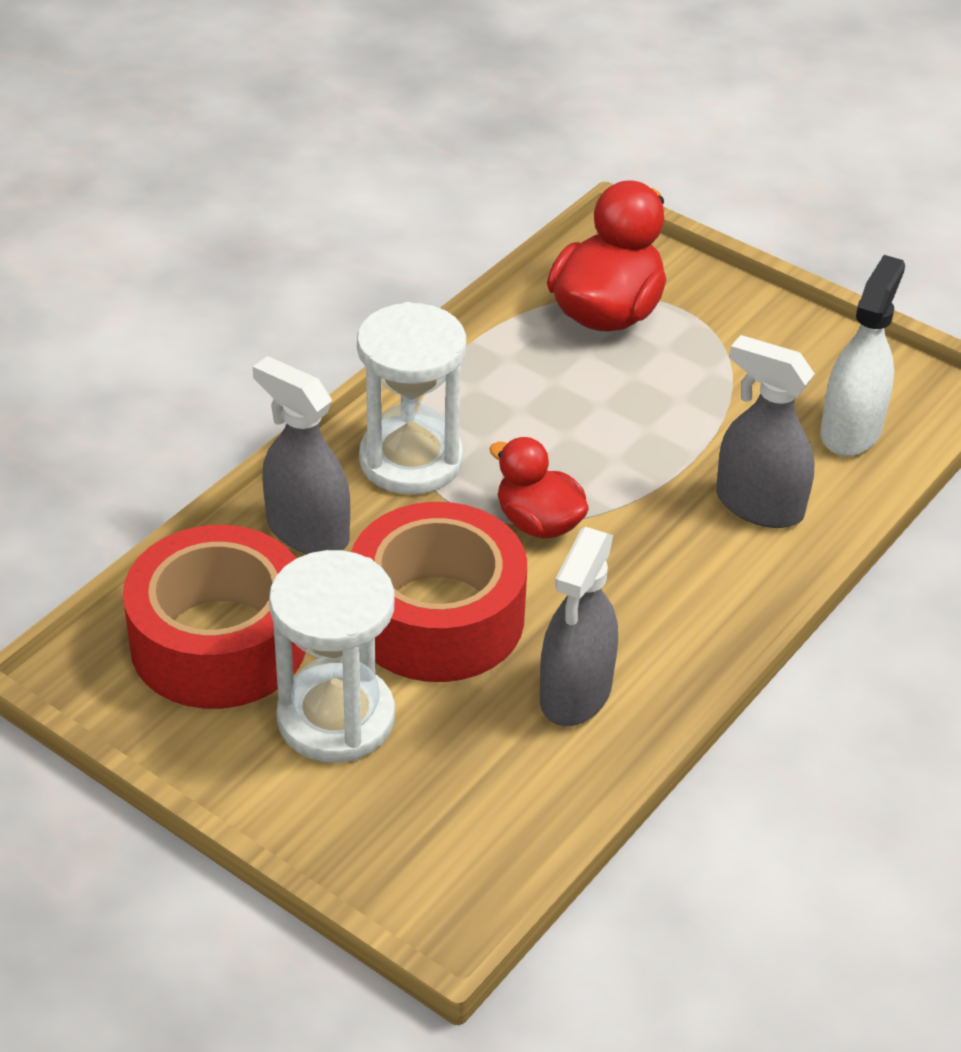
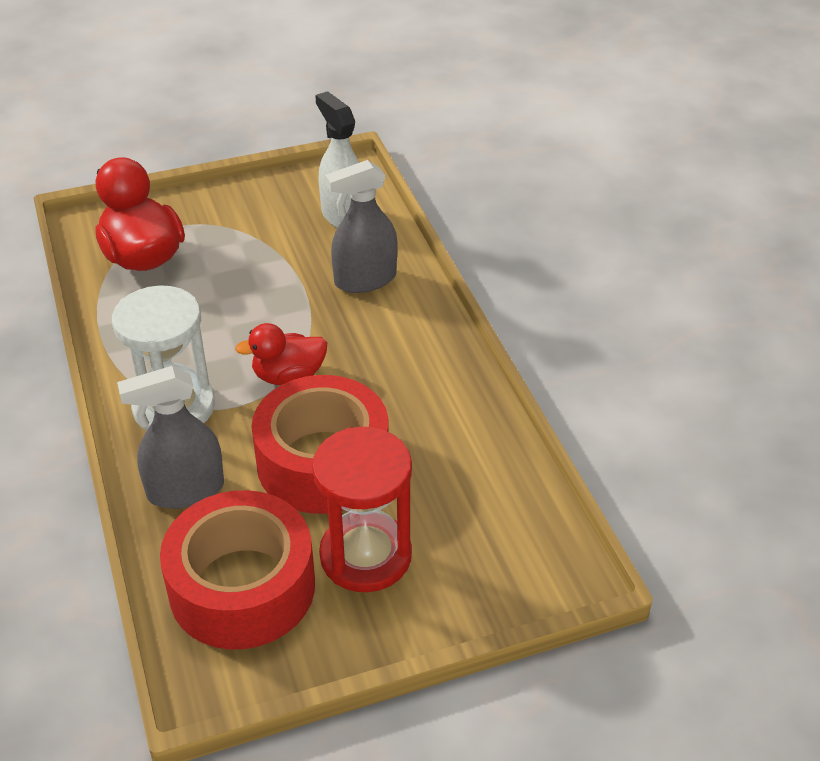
camera: 55 degrees left, 0 degrees up
white hourglass [269,550,395,762] -> red hourglass [312,427,412,592]
grey spray bottle [540,527,618,726] -> none

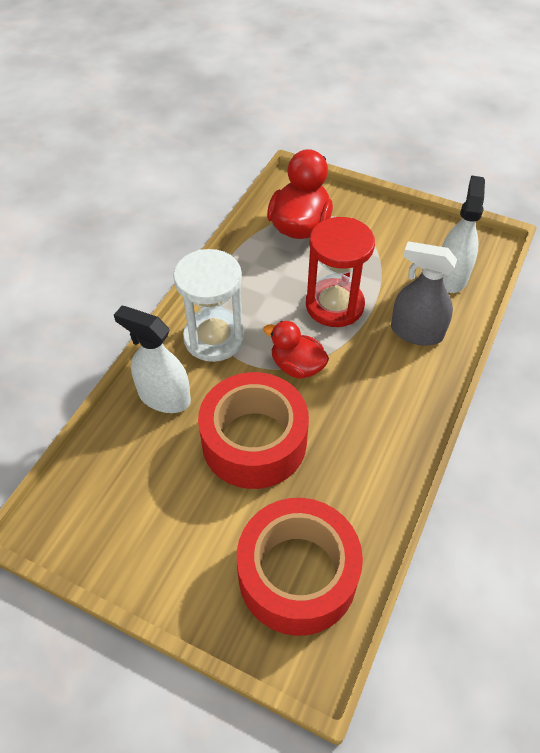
camera: 45 degrees right, 10 degrees up
grey spray bottle [117,366,224,509] -> white spray bottle [114,306,191,413]
red tape [160,490,315,650] -> red tape moved to [237,498,363,636]
red hourglass [312,427,412,592] -> red hourglass moved to [306,217,375,327]

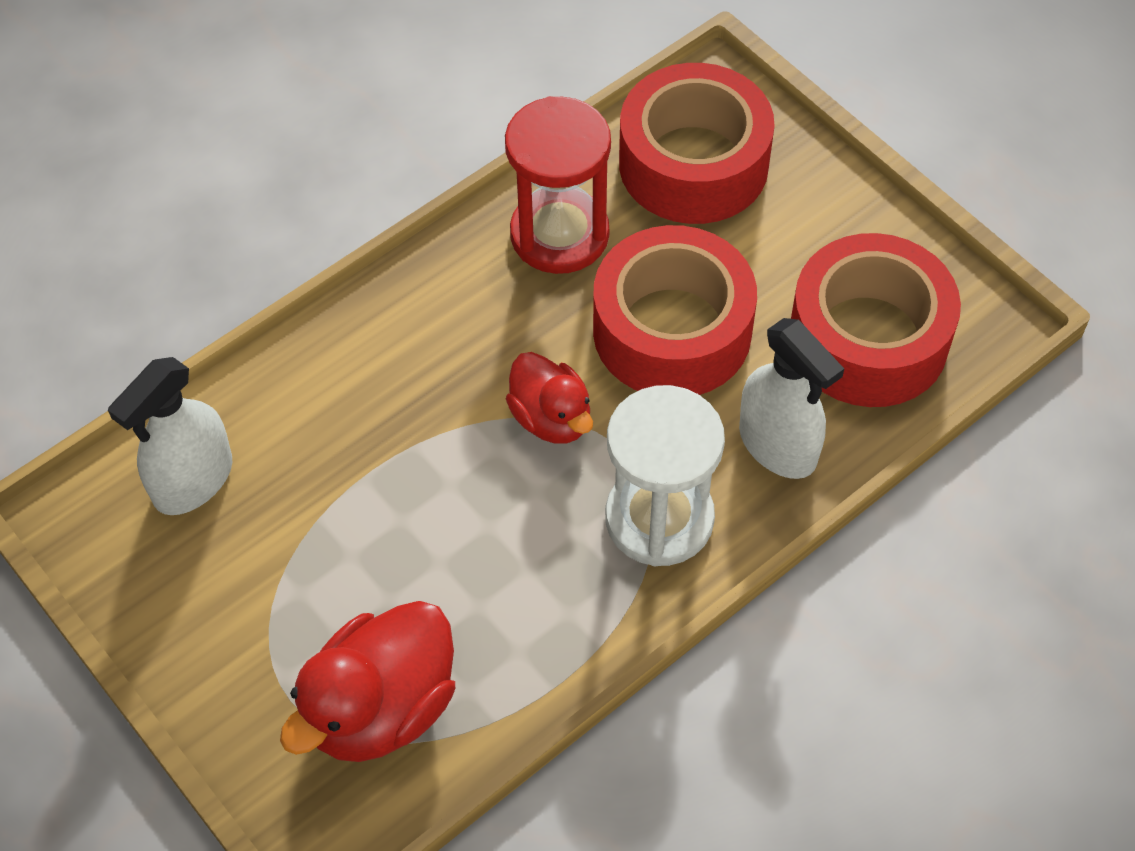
camera: 155 degrees left, 5 degrees up
red hourglass [306,217,375,327] -> red hourglass moved to [505,96,611,274]
grey spray bottle [391,241,457,345] -> none
none -> red tape [791,233,961,407]

